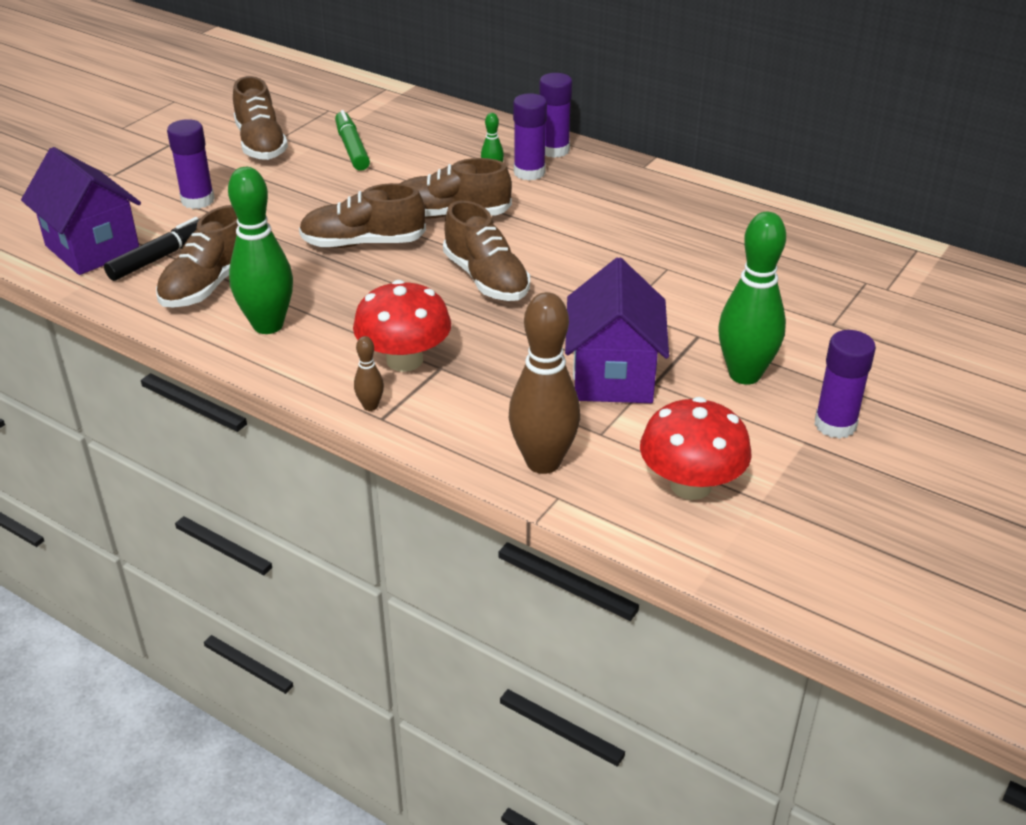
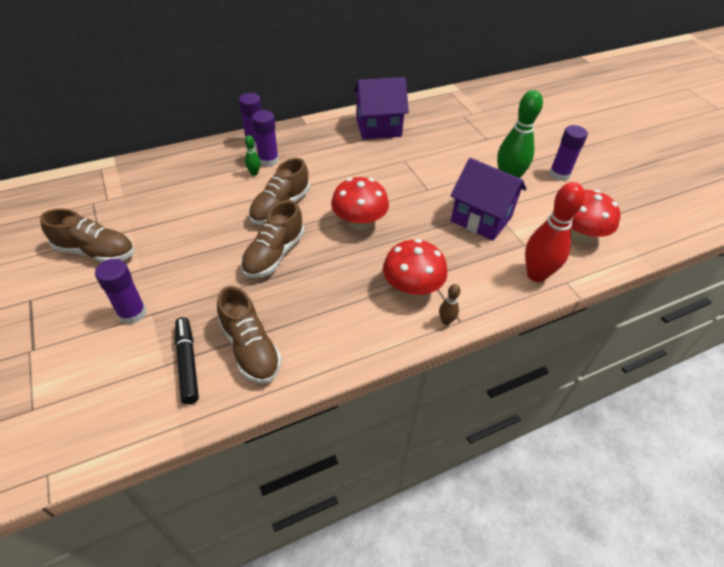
camera: 60 degrees left, 10 degrees up
purple house [21,147,141,275] -> purple house moved to [354,77,409,140]
green bowling pin [228,167,293,334] -> none
green marker [335,110,370,171] -> none
brown shoe [443,200,530,301] -> red mushroom [331,177,389,230]
brown bowling pin [509,292,580,474] -> red bowling pin [525,182,585,282]

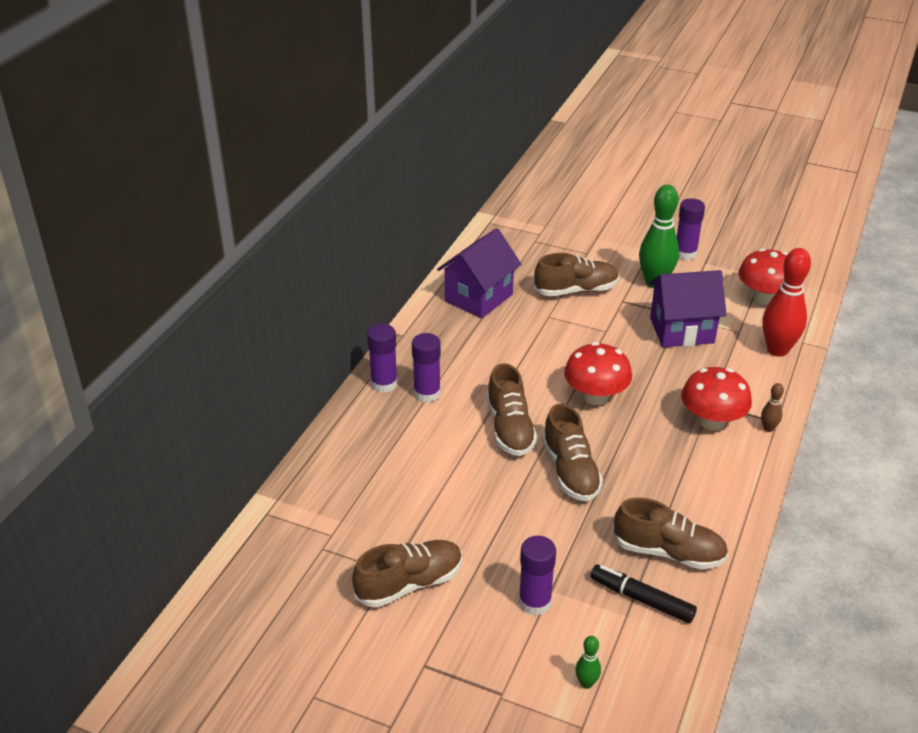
camera: 40 degrees left, 10 degrees down
green bowling pin [245,135,261,176] -> green bowling pin moved to [575,636,601,689]
none -> brown shoe [534,253,619,296]

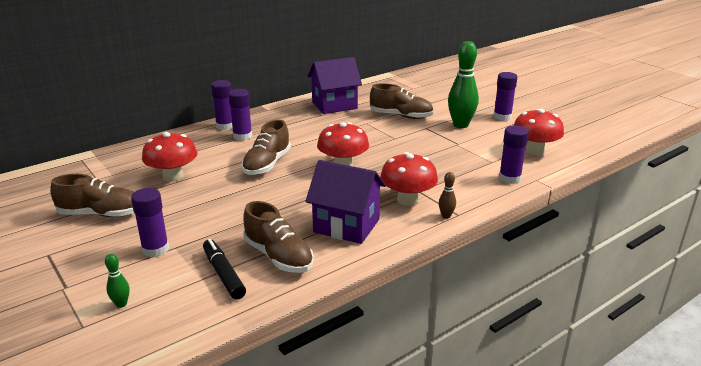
camera: 30 degrees right, 10 degrees down
brown shoe [542,404,603,501] -> none
purple house [649,270,727,347] -> purple house moved to [305,160,386,244]
red bowling pin [763,248,811,357] -> purple glue stick [499,125,529,184]
none -> red mushroom [142,132,198,182]

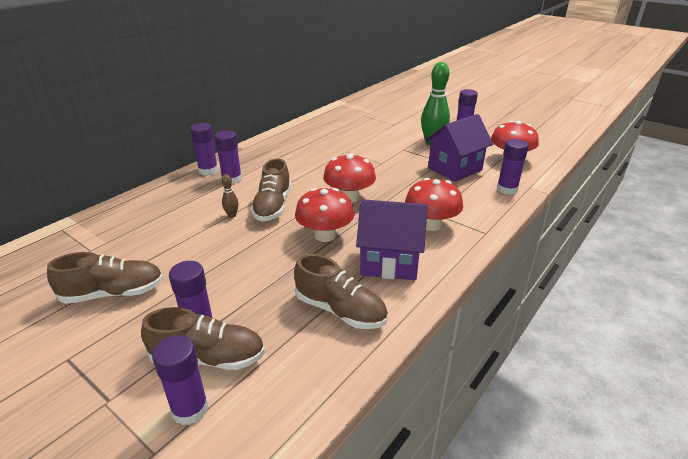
camera: 15 degrees left, 5 degrees up
green bowling pin [105,254,129,308] -> purple glue stick [152,335,209,425]
red mushroom [142,132,198,182] -> red mushroom moved to [295,188,354,242]
black marker [203,239,246,300] -> none
purple house [308,57,362,114] -> purple house moved to [425,114,493,182]
brown shoe [370,83,434,119] -> brown shoe moved to [141,307,265,370]
brown bowling pin [439,172,456,219] -> brown bowling pin moved to [222,174,239,218]

